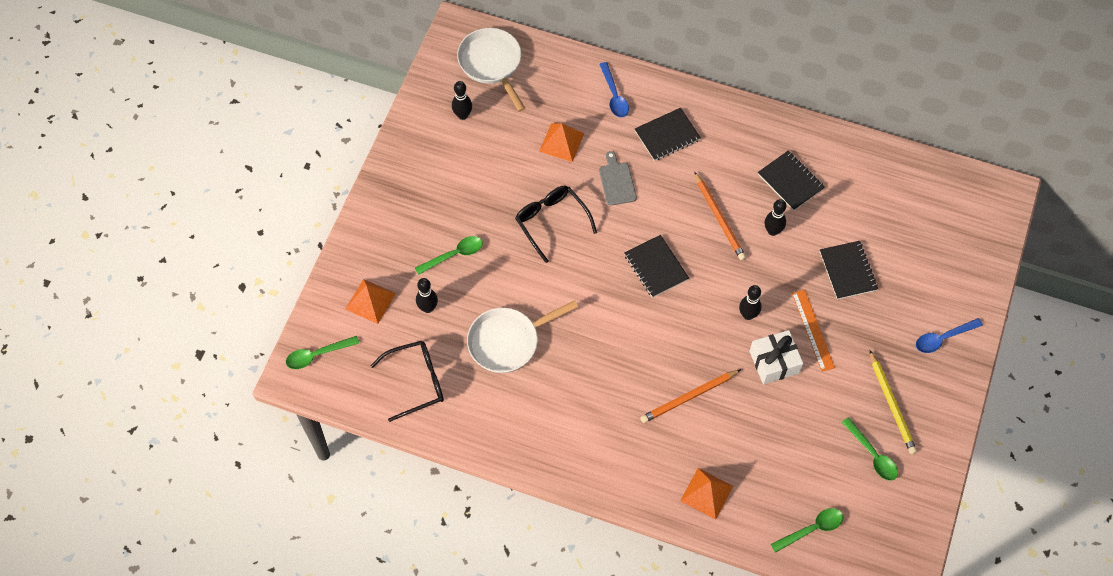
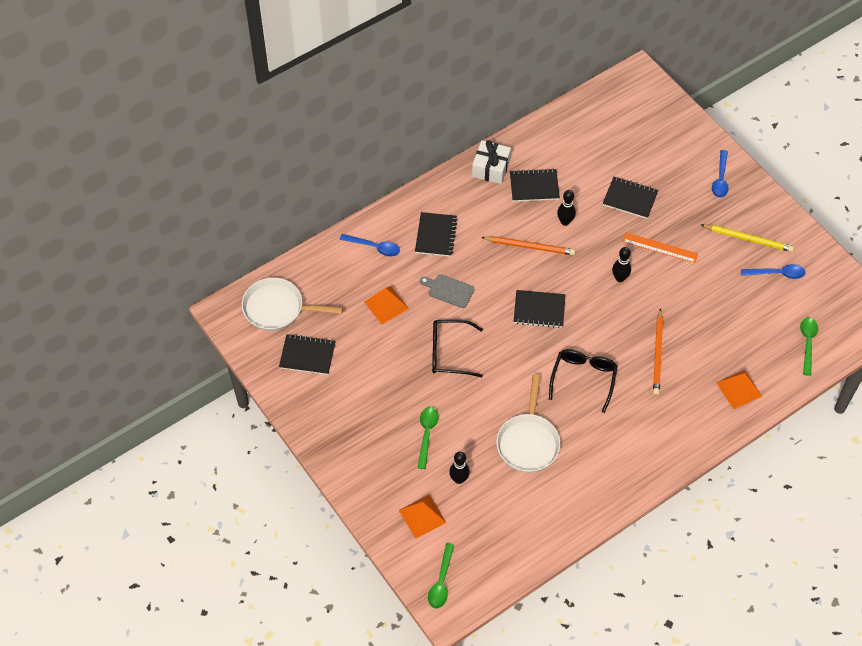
camera: 55 degrees left, 5 degrees down
black glasses [371,341,444,422] -> black glasses moved to [549,349,618,413]
black bowling pin [452,81,472,120] -> black notebook [279,334,336,375]
white gift [750,330,803,384] -> white gift moved to [472,140,511,184]
green spoon [842,417,898,481] -> blue spoon [741,264,805,279]

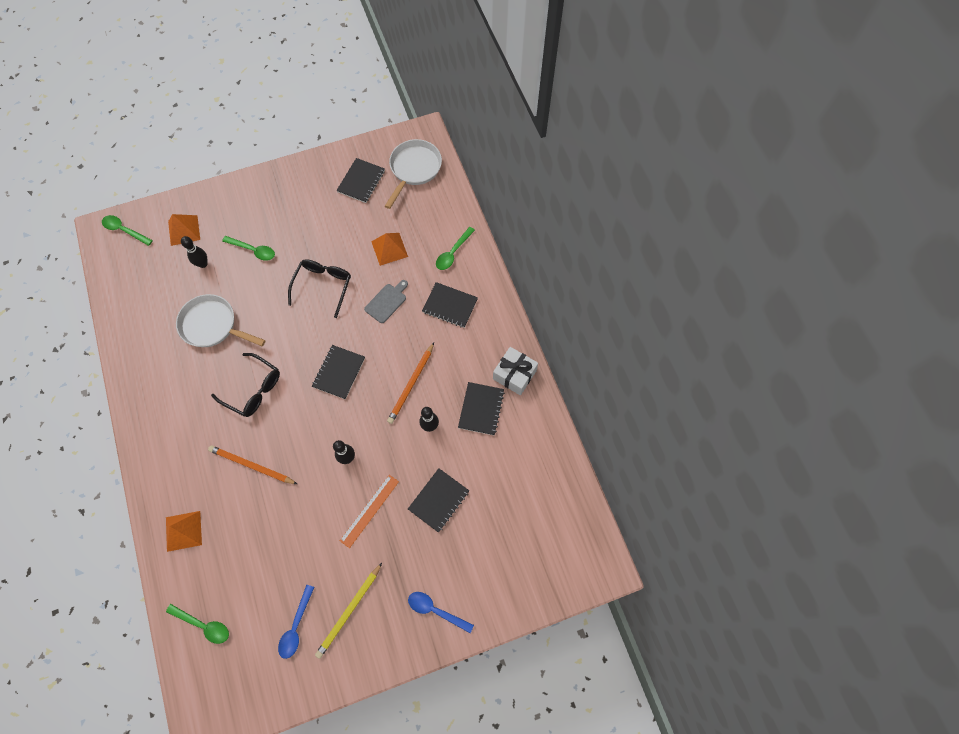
camera: 105 degrees right, 10 degrees up
blue spoon [339,234,400,256] -> green spoon [436,227,475,270]

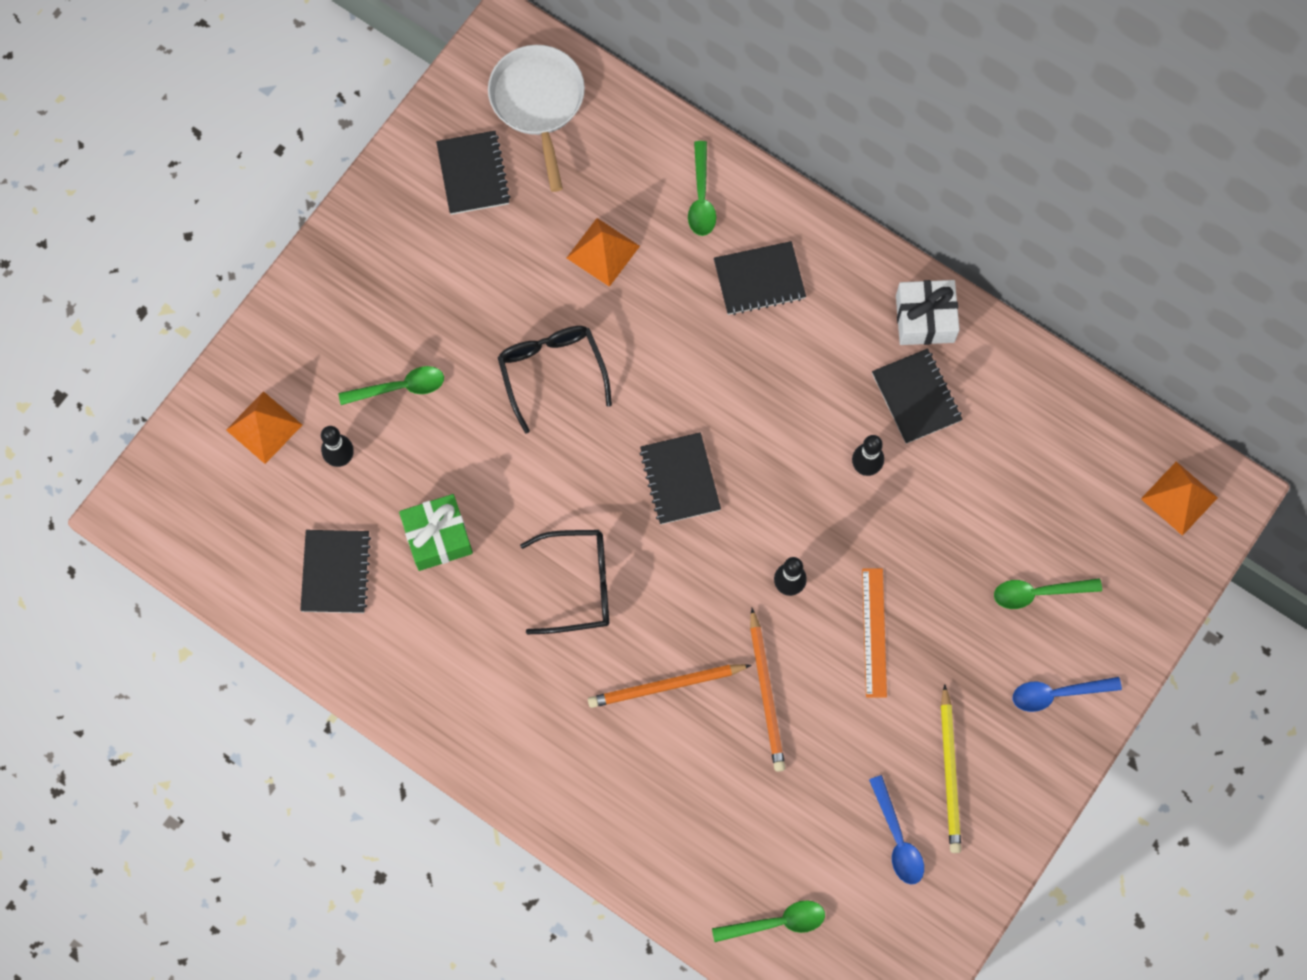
camera: 35 degrees left, 5 degrees up
green spoon [102,215,153,246] -> green spoon moved to [994,578,1102,609]
orange pyramid [166,511,202,552] -> orange pyramid moved to [1141,461,1218,536]
white pan [176,294,266,347] -> green gift [399,494,473,571]
grey cutting board [364,280,408,323] -> none
orange pencil [387,343,434,424] -> orange pencil moved to [750,608,785,772]
black notebook [408,468,469,533] -> black notebook moved to [300,530,371,613]

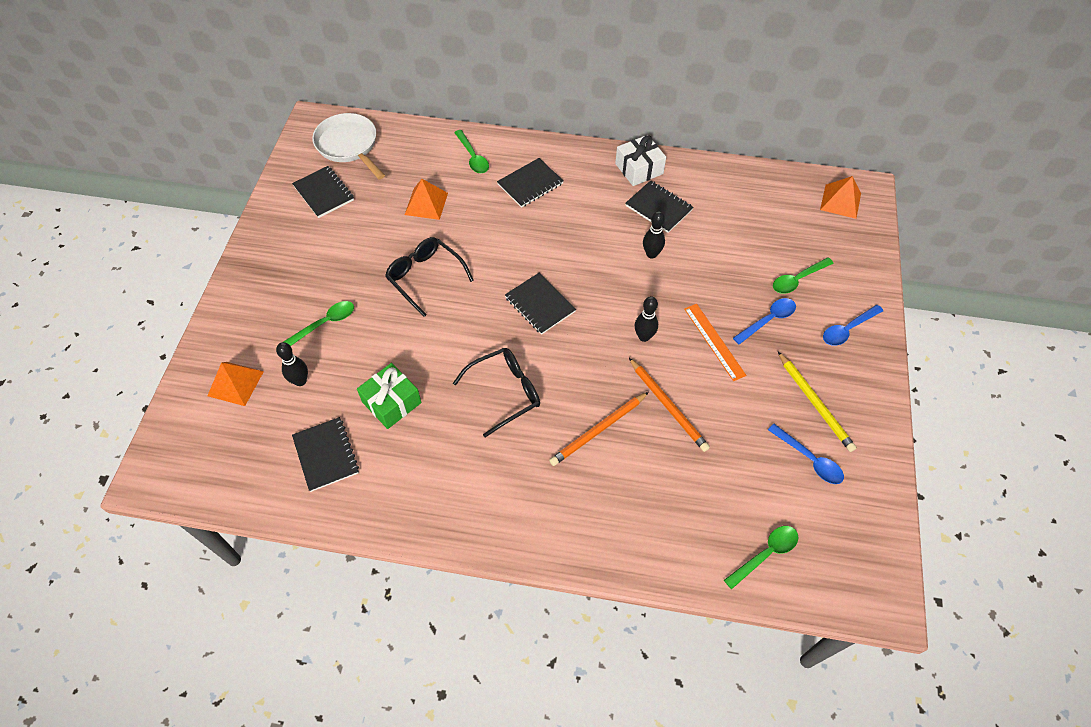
camera: 25 degrees left, 15 degrees down
none -> blue spoon [733,298,796,345]

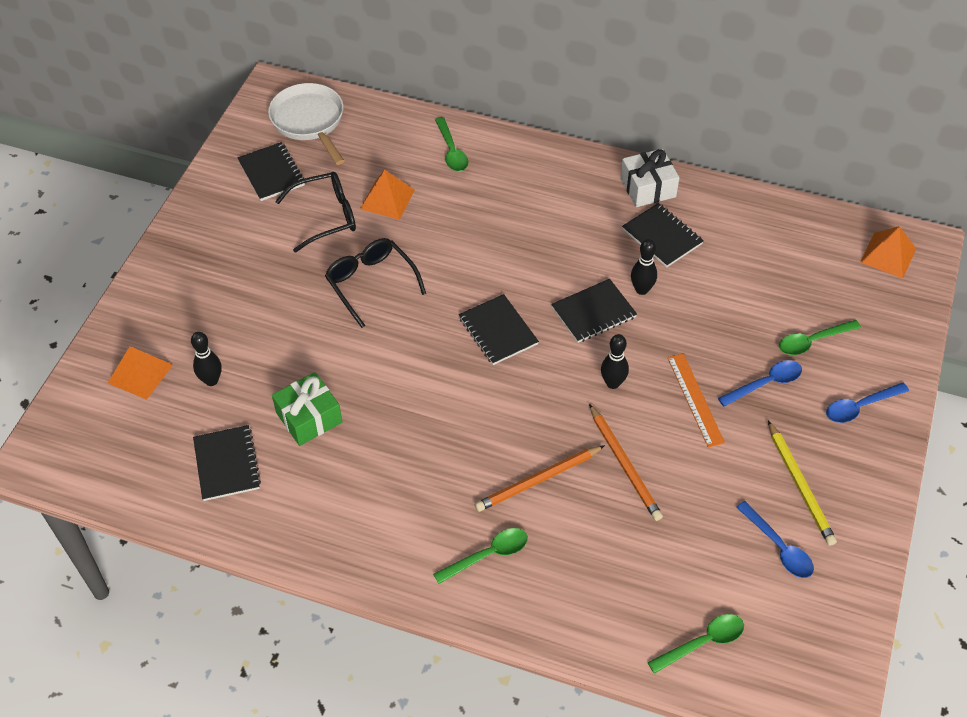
camera: 10 degrees right, 5 degrees down
green spoon [283,301,354,346] -> green spoon moved to [433,528,528,584]
black glasses [453,348,540,437] -> black glasses moved to [275,172,356,253]
black notebook [497,158,564,208] -> black notebook moved to [551,279,637,343]

